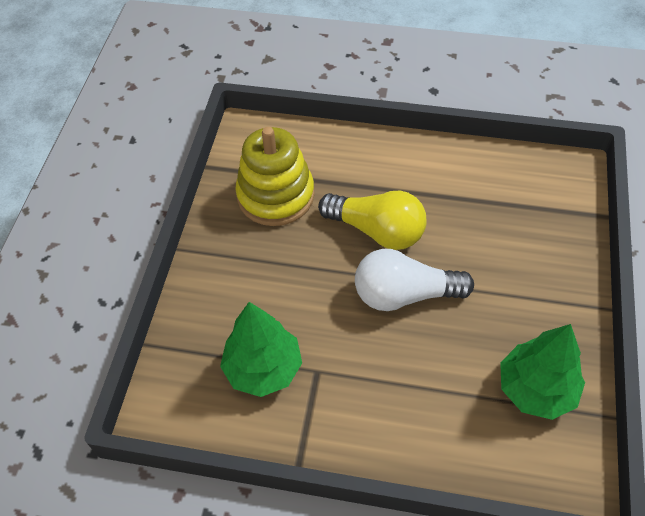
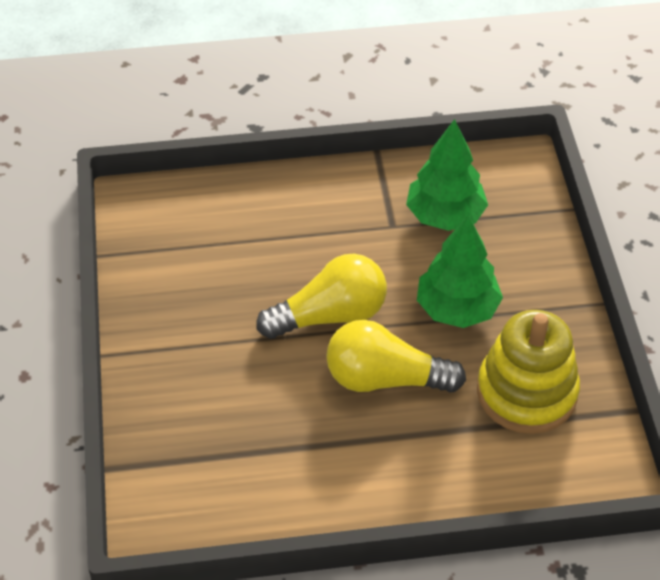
camera: 160 degrees right, 5 degrees down
white light bulb [355,249,474,311] -> yellow light bulb [256,254,387,339]
green tree [500,324,585,420] -> green tree moved to [417,215,503,328]

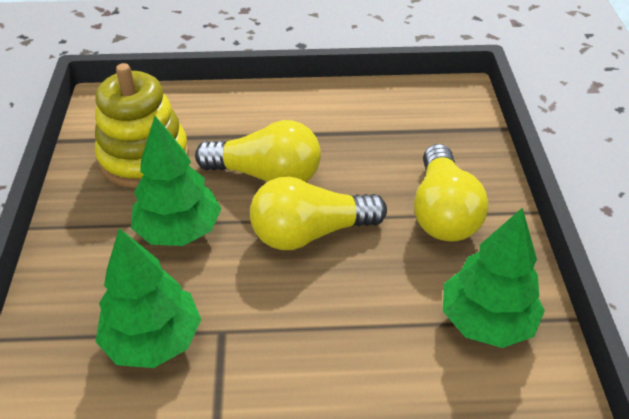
camera: 175 degrees left, 5 degrees down
none -> yellow light bulb [414,144,489,242]
none -> green tree [443,208,545,348]

